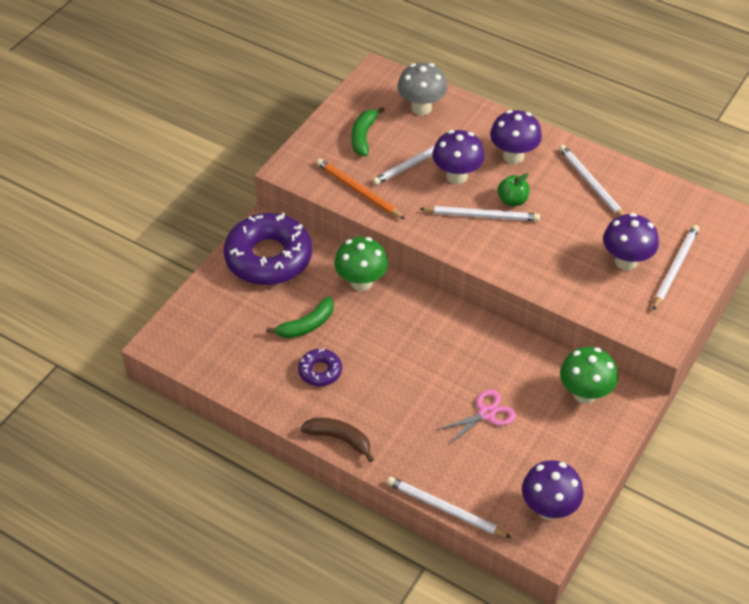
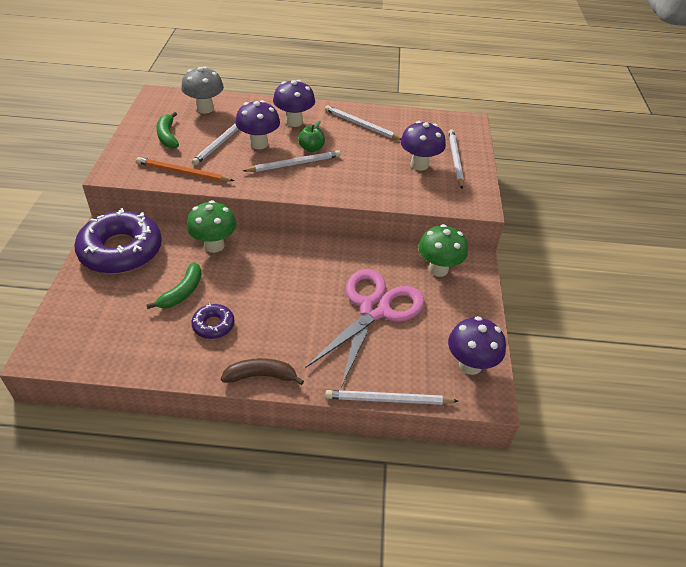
camera: 30 degrees left, 5 degrees down
pink scissors [437,390,516,445] -> pink scissors [305,269,425,387], size x2.03

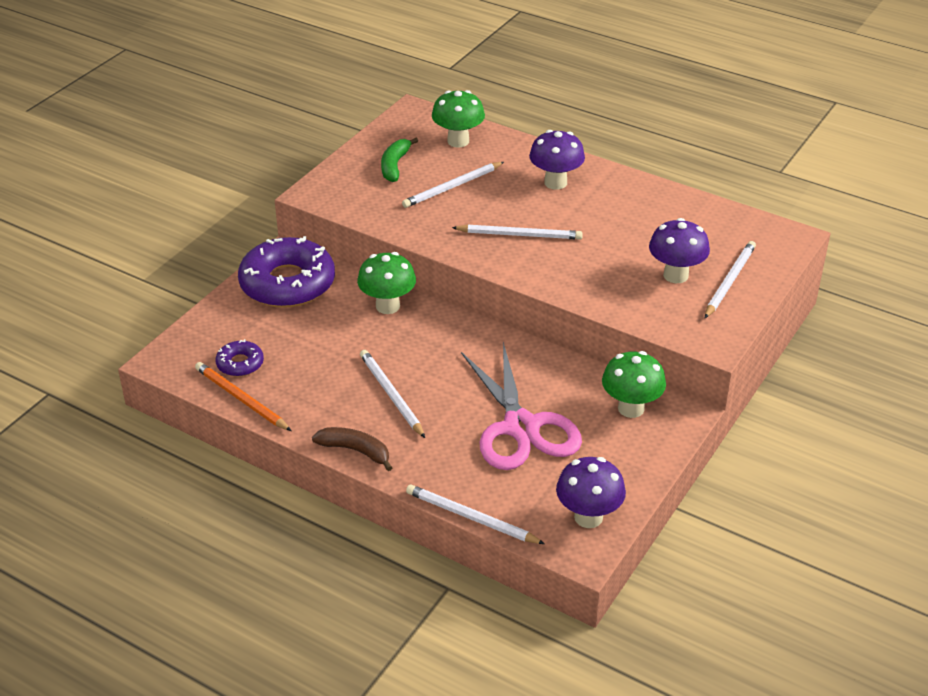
camera: 30 degrees right, 5 degrees down
orange pencil [136,157,234,182] -> orange pencil moved to [195,362,291,431]
green banana [146,262,202,309] -> none
grey mushroom [181,66,224,113] -> green mushroom [432,90,485,147]
purple donut [191,303,234,339] -> purple donut moved to [216,339,264,377]
purple mushroom [235,100,280,149] -> none
green apple [298,121,325,152] -> none
pink scissors [305,269,425,387] -> pink scissors turned 105 degrees clockwise [461,342,582,470]
white pencil [325,105,401,140] -> white pencil moved to [360,350,425,438]

